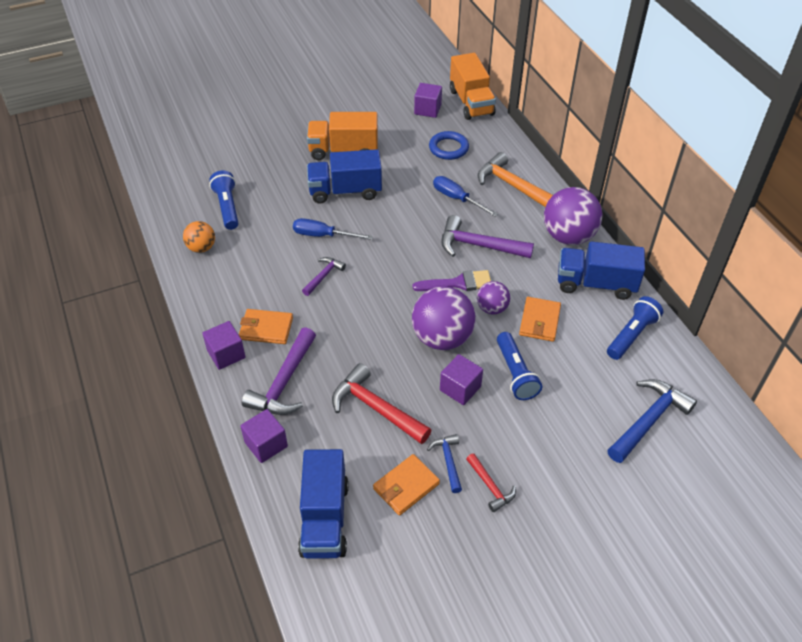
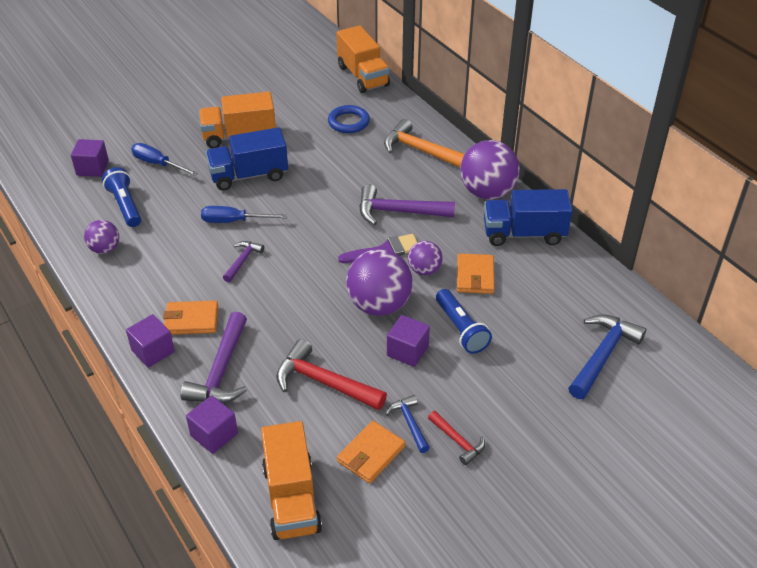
camera: 10 degrees left, 5 degrees down
orange ball [183,221,215,253] -> purple ball [84,220,119,254]
blue truck [298,449,349,559] -> orange truck [261,421,322,540]
purple cube [414,83,442,118] -> purple cube moved to [71,139,109,177]
blue screwdriver [433,176,498,217] -> blue screwdriver moved to [131,143,198,176]
blue flashlight [607,296,664,360] -> none

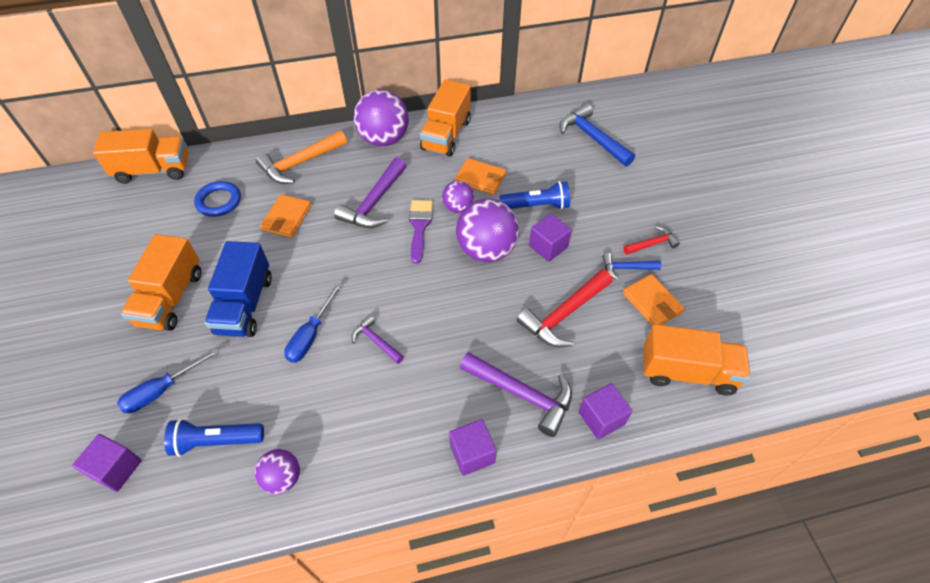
camera: 70 degrees left, 10 degrees up
orange wallet [163,300,218,335] -> orange wallet moved to [260,194,311,238]
blue truck [484,189,573,246] -> orange truck [420,80,471,157]

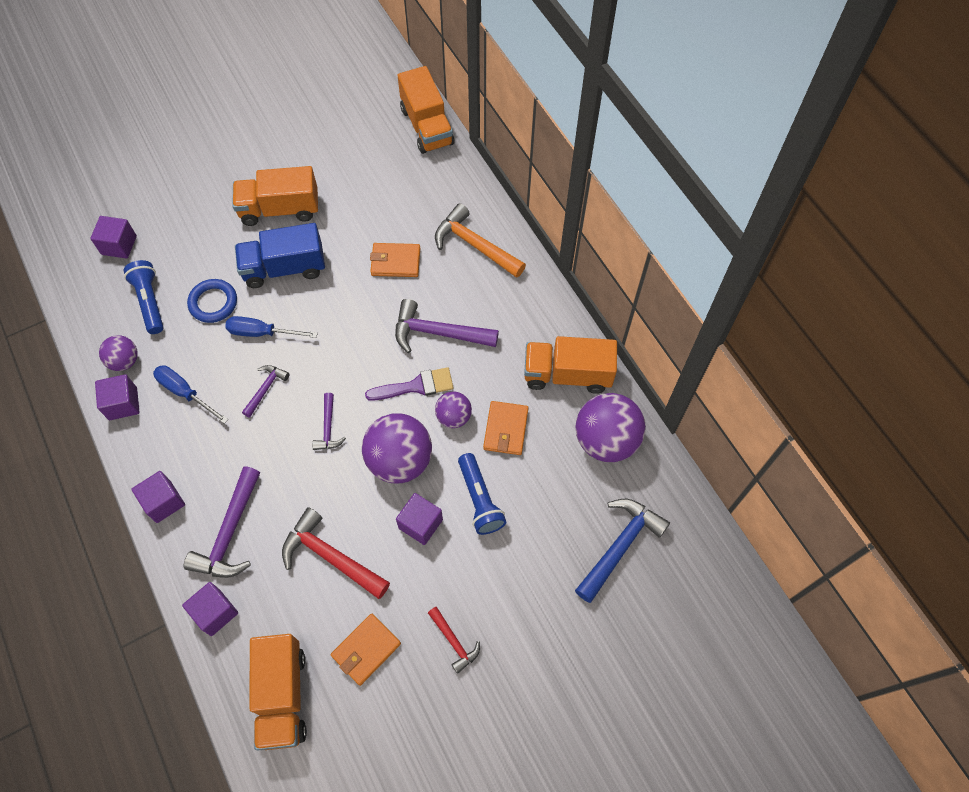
camera: 75 degrees right, 10 degrees up
blue screwdriver [117,348,219,413] -> blue screwdriver moved to [153,365,228,424]
blue ring [194,181,241,217] -> blue ring moved to [187,279,237,323]
purple ball [354,90,409,146] -> purple ball moved to [575,393,646,462]
blue hammer [602,253,661,280] -> none
none -> purple cube [95,374,140,420]
none -> purple hammer [312,393,346,450]

